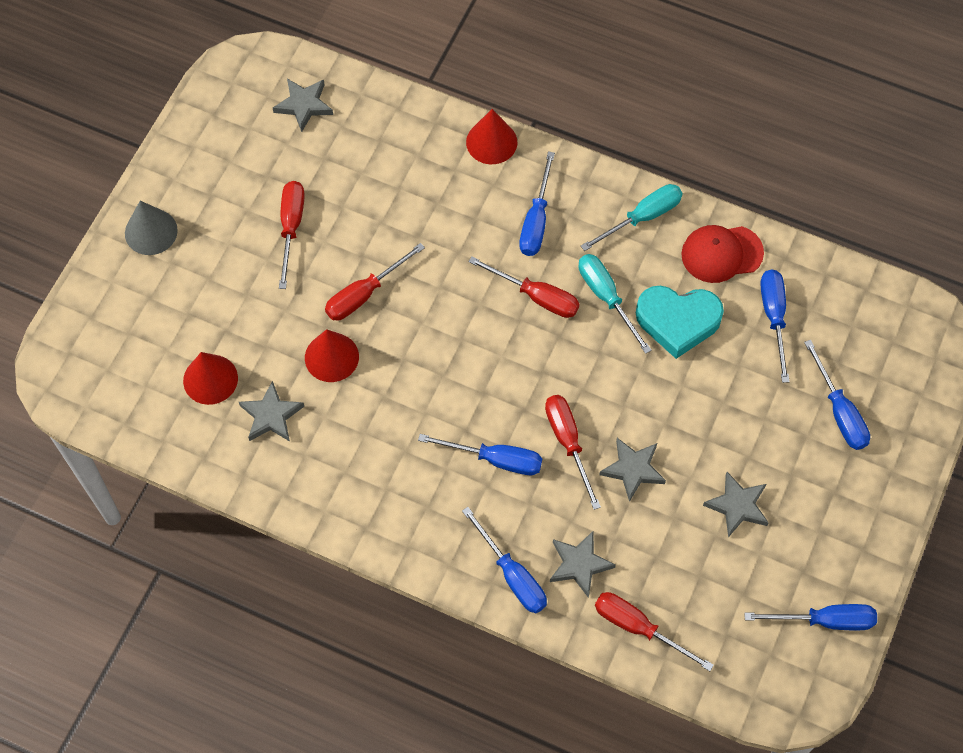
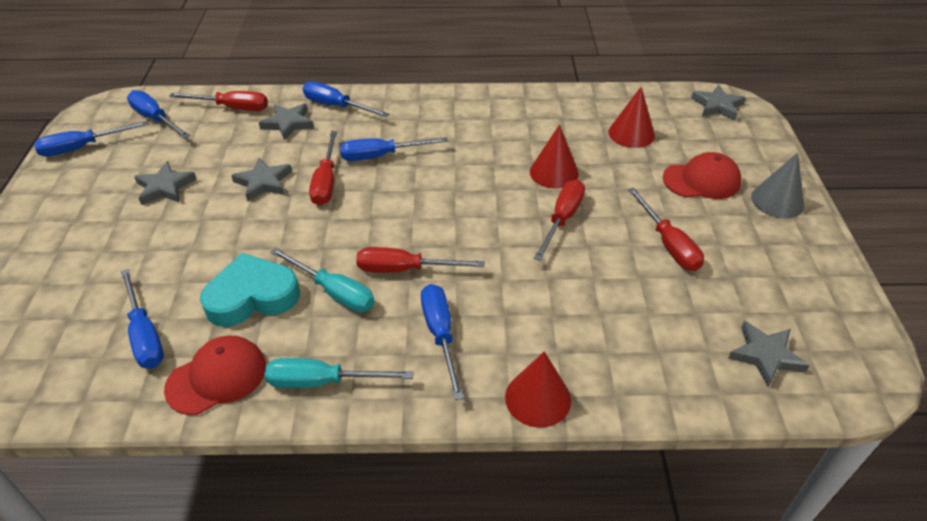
camera: 155 degrees right, 20 degrees down
grey star [239,381,304,442] -> grey star moved to [691,85,746,120]
red screwdriver [545,395,601,510] -> red screwdriver turned 45 degrees clockwise [309,131,337,206]
turquoise screwdriver [581,184,683,251] -> turquoise screwdriver turned 60 degrees clockwise [265,358,414,388]
blue screwdriver [804,340,870,450] -> blue screwdriver moved to [127,90,190,138]
none -> red cap [663,152,741,199]

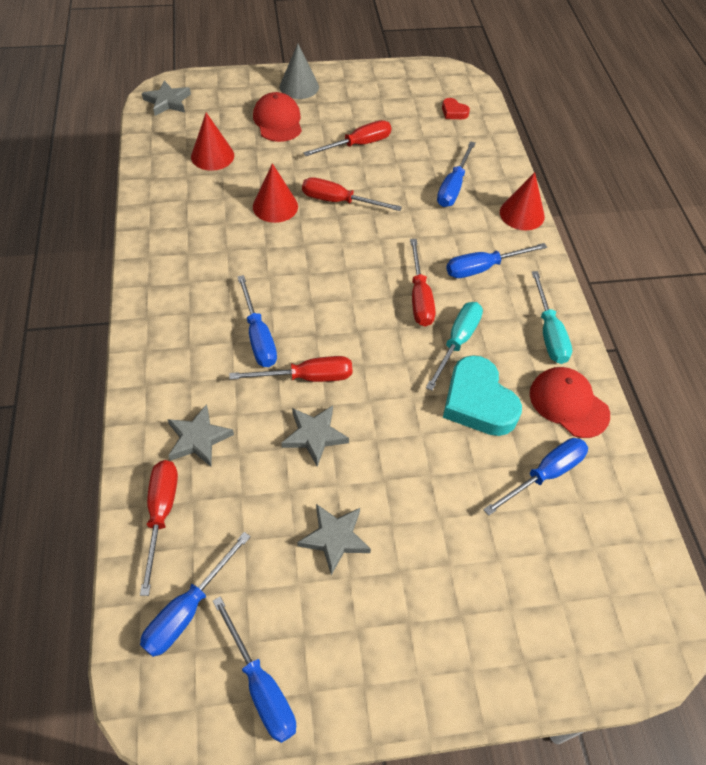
camera: 100 degrees left, 10 degrees up
blue screwdriver [303,81,389,117] -> blue screwdriver moved to [437,141,476,207]
grey star [728,321,810,387] -> red heart [442,98,470,119]

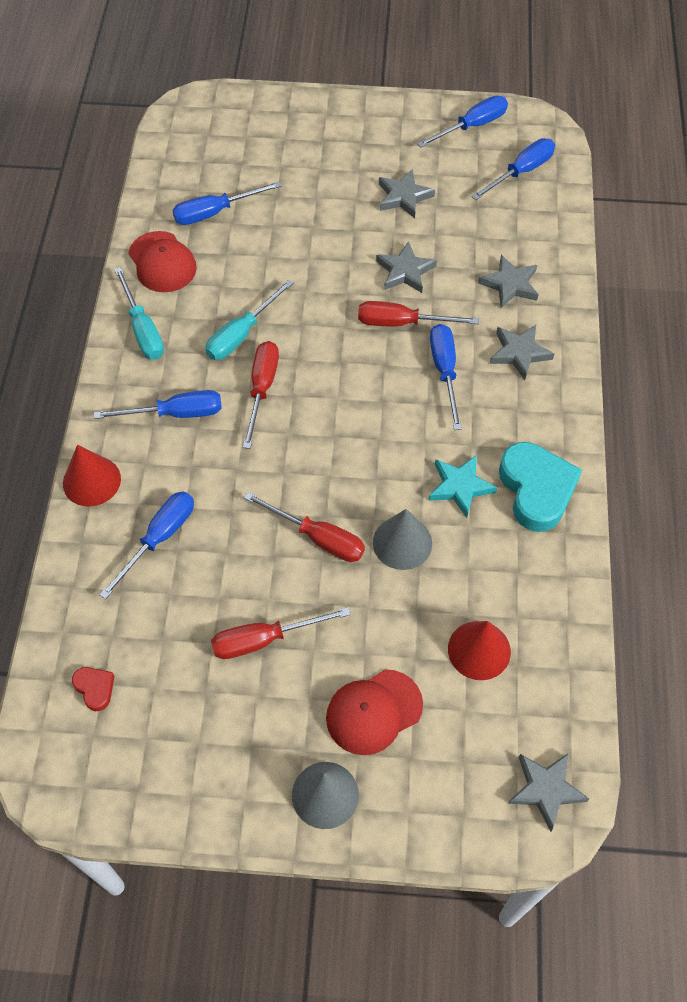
camera: 165 degrees left, 5 degrees up
red screwdriver [140,460,178,596] -> none
blue screwdriver [213,596,296,743] -> blue screwdriver turned 75 degrees clockwise [417,95,508,147]
red cap [253,92,302,142] -> red cap turned 60 degrees clockwise [326,669,423,755]
red cone [253,163,298,223] -> grey cone [373,509,432,570]
turquoise heart [443,355,522,436] -> turquoise heart moved to [499,442,582,532]
turquoise screwdriver [532,271,572,364] -> turquoise screwdriver turned 150 degrees clockwise [114,267,164,360]
none -> turquoise star [429,455,497,518]
none -> grey star [490,325,554,380]

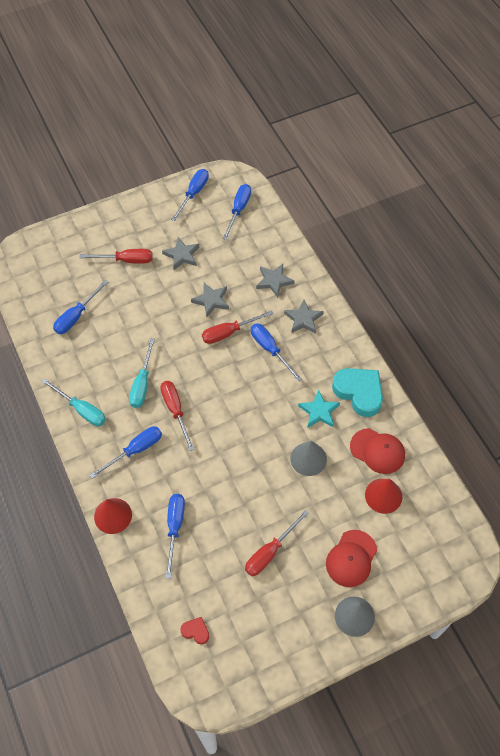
camera: 30 degrees left, 0 degrees up
red cap [128,231,197,292] -> red cap moved to [350,428,405,474]
red screwdriver [244,492,365,562] -> red screwdriver moved to [79,249,153,264]
grey star [508,754,589,831] -> none

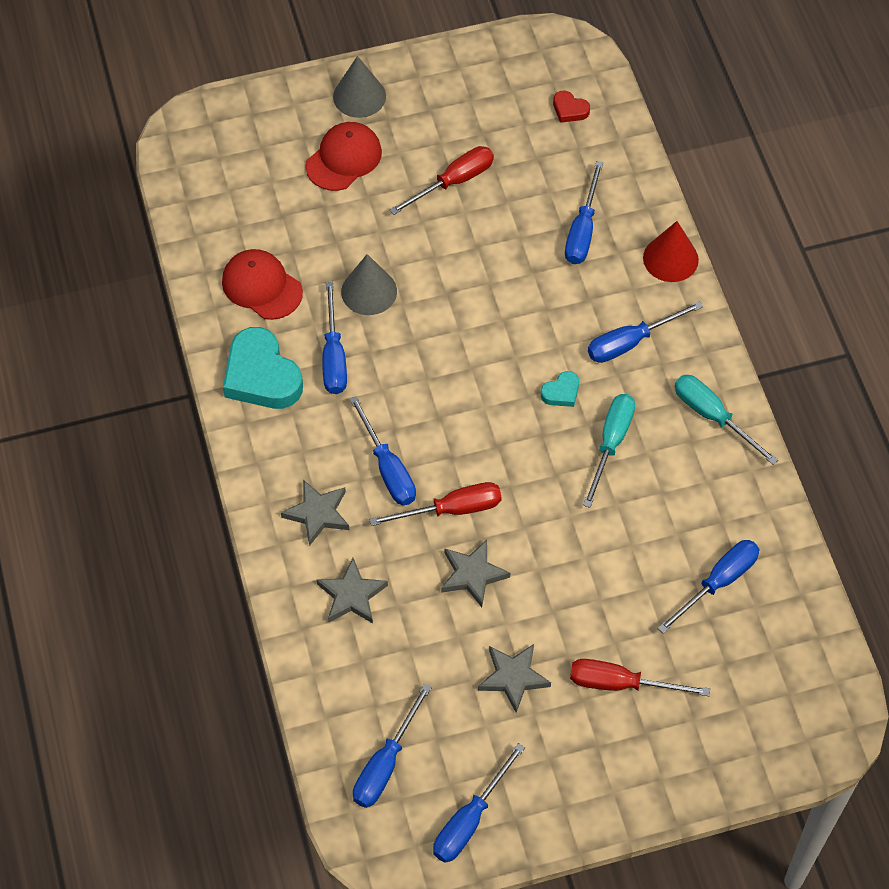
camera: 170 degrees left, 0 degrees up
red screwdriver [160,381,194,451] -> turquoise heart [541,371,579,407]
turquoise star [298,390,340,428] -> blue screwdriver [322,282,347,394]
red cone [365,479,402,514] -> none

